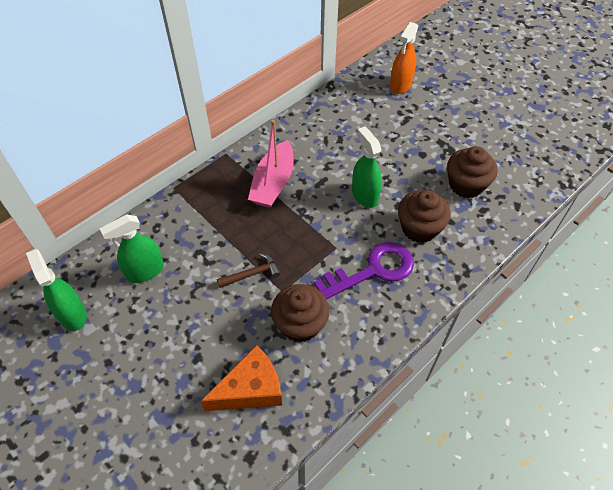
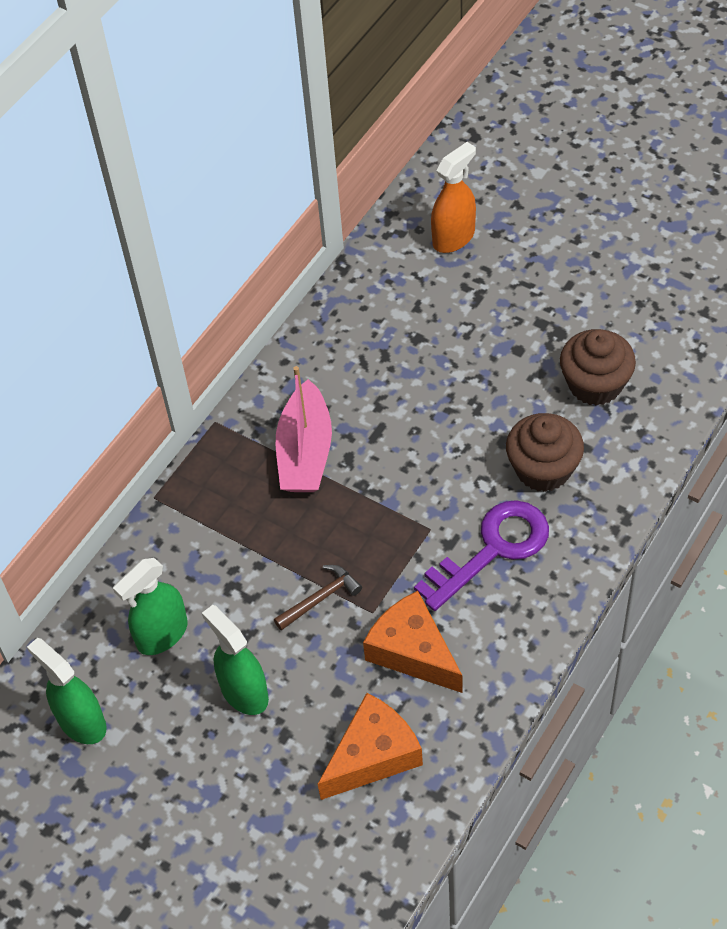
camera: 10 degrees left, 0 degrees up
brown cupcake [271,284,330,343] -> orange cheese [363,591,463,693]
green spray bottle [352,127,382,208] -> green spray bottle moved to [202,605,269,715]
orange spray bottle [390,22,418,94] -> orange spray bottle turned 150 degrees counterclockwise [431,142,476,253]

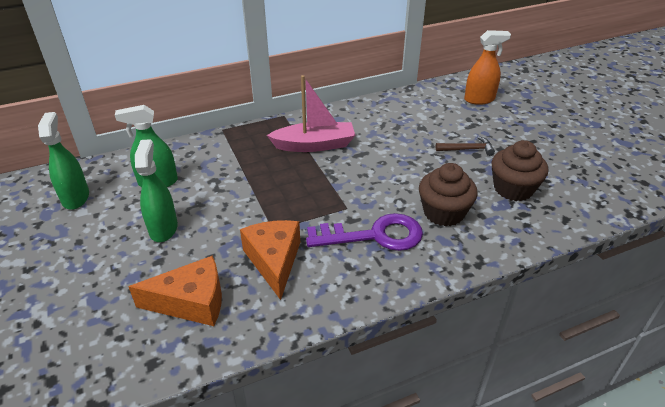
camera: 30 degrees right, 15 degrees down
brown hammer [274,565,362,631] -> brown hammer moved to [436,136,495,156]
pink boat [276,366,332,492] -> pink boat turned 135 degrees counterclockwise [267,75,355,152]

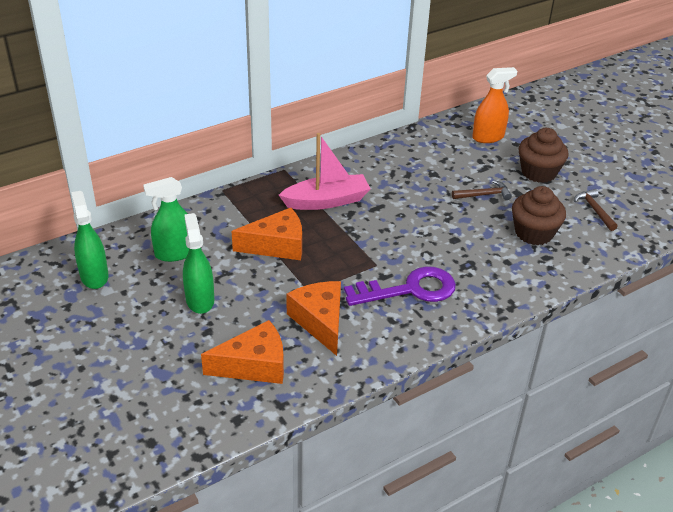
camera: 10 degrees left, 0 degrees up
brown cupcake [419,163,477,227] -> brown cupcake moved to [519,128,568,183]
none -> orange cheese [232,208,302,260]
none -> brown hammer [574,189,618,231]

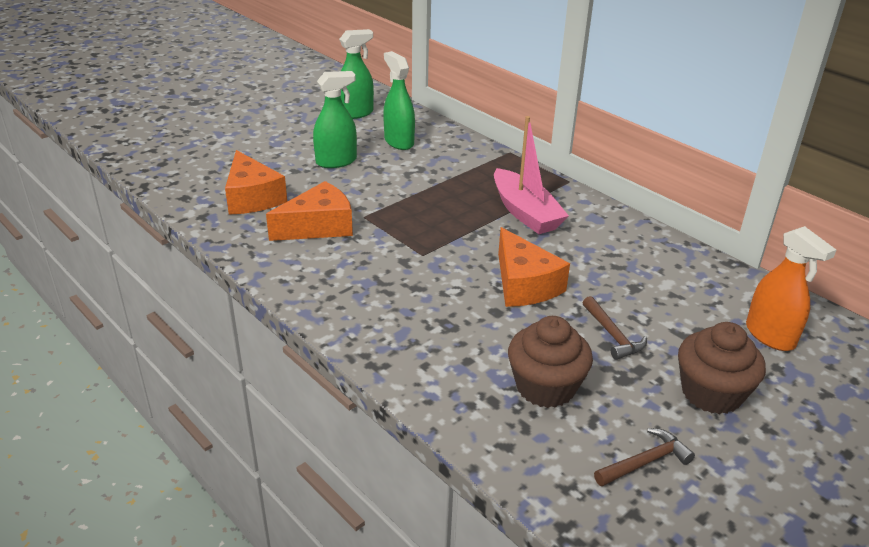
camera: 80 degrees right, 5 degrees down
orange cheese [232,208,302,260] -> orange cheese moved to [498,227,570,307]
purple key [344,266,456,306] -> none

